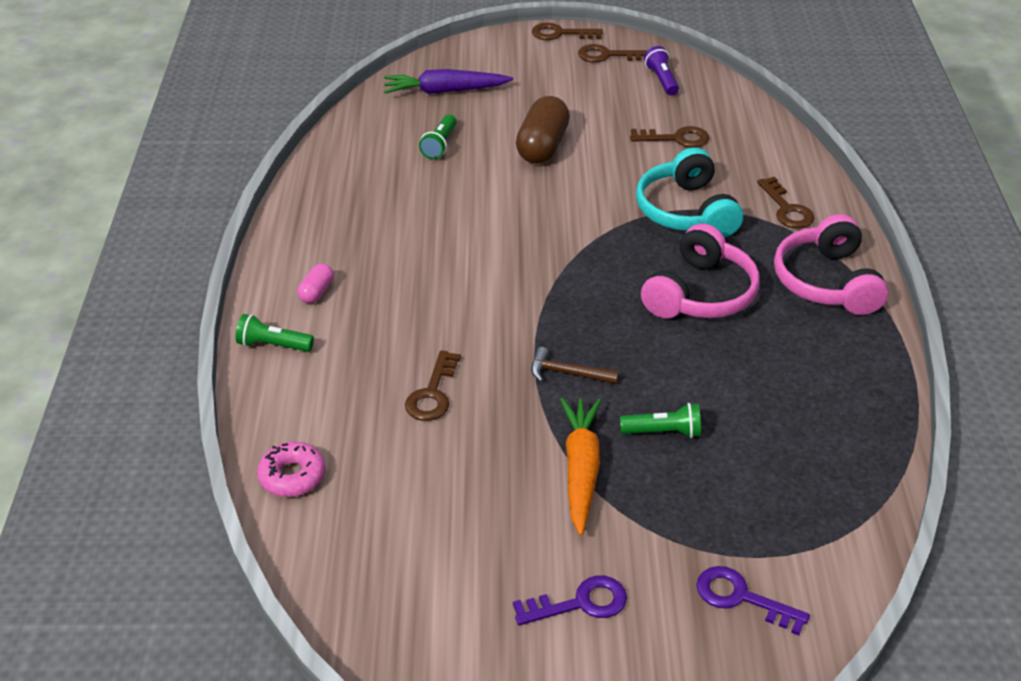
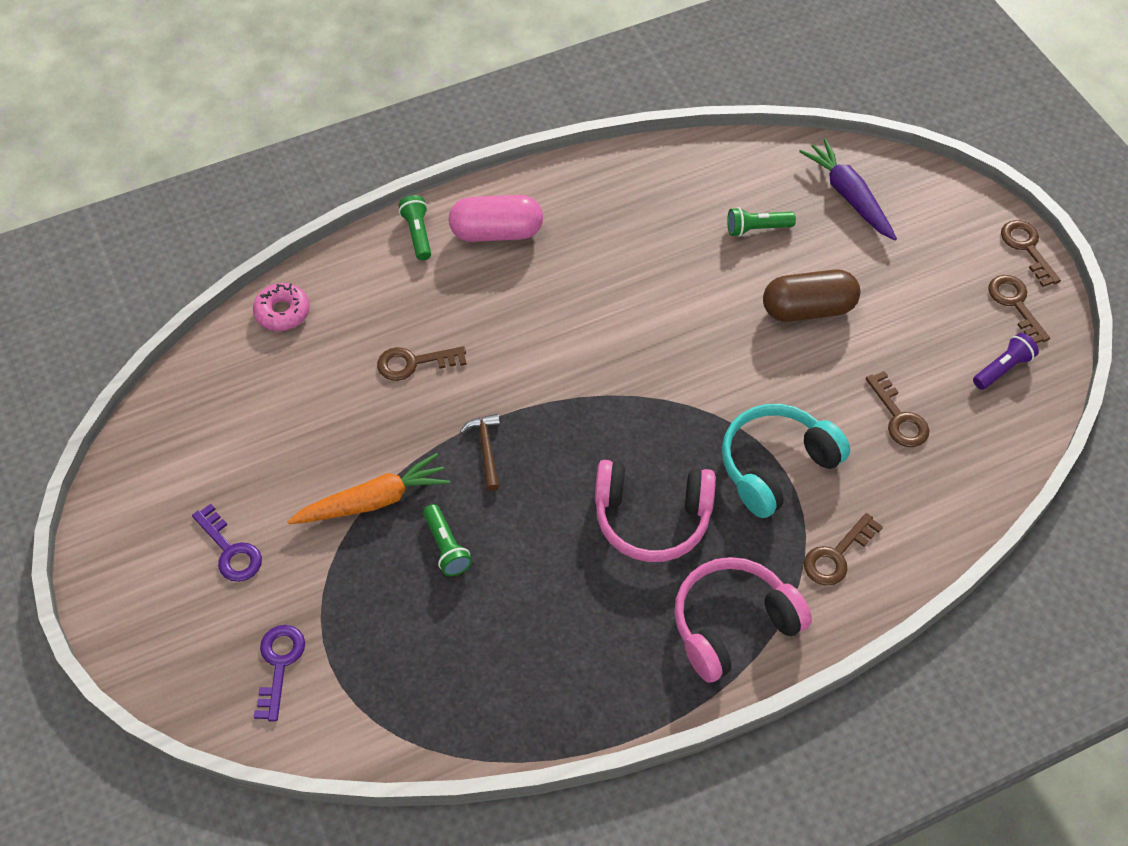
camera: 65 degrees right, 15 degrees up
pink capsule [297,263,334,303] -> pink capsule [449,195,543,242], size x2.00

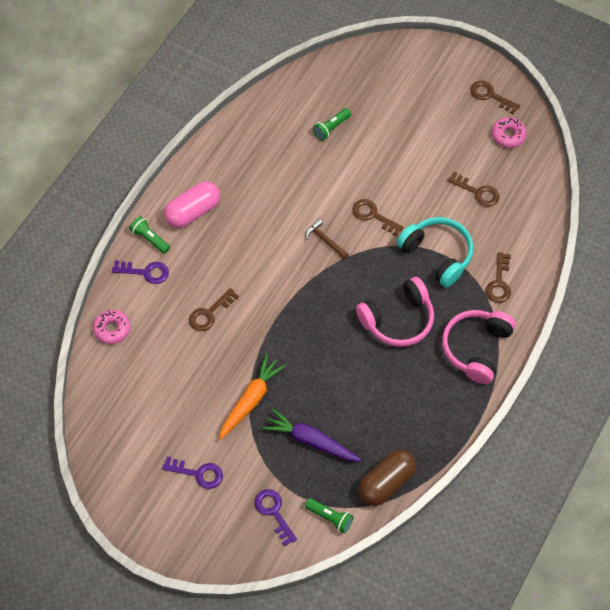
camera: 35 degrees left, 5 degrees up
green flashlight [423,504,472,576] -> green flashlight moved to [305,498,354,534]
brown hammer [460,414,500,491] -> brown hammer moved to [305,219,349,260]
turquoise headphones [722,404,850,518] -> turquoise headphones turned 120 degrees clockwise [397,217,473,287]
brown capsule [763,269,860,322] -> brown capsule moved to [358,450,416,506]
purple carrot [799,139,897,240] -> purple carrot moved to [262,409,362,461]
purple flashlight [973,333,1039,390] -> pink donut [492,117,527,148]
brown key [1001,220,1061,287] -> brown key moved to [352,199,404,236]
none -> purple key [112,260,169,284]

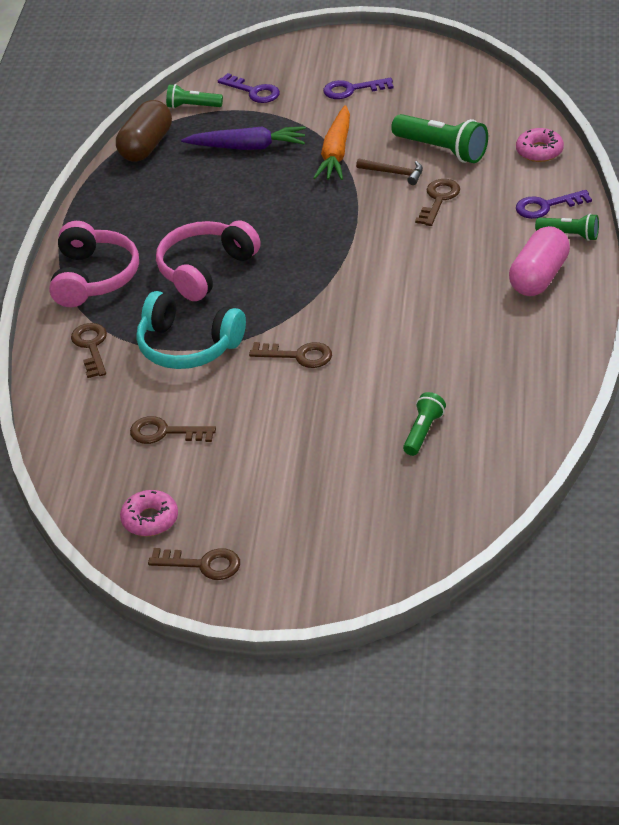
camera: 160 degrees right, 20 degrees down
brown hammer [305,219,349,260] -> brown hammer moved to [356,158,423,185]
none -> green flashlight [391,114,488,163]

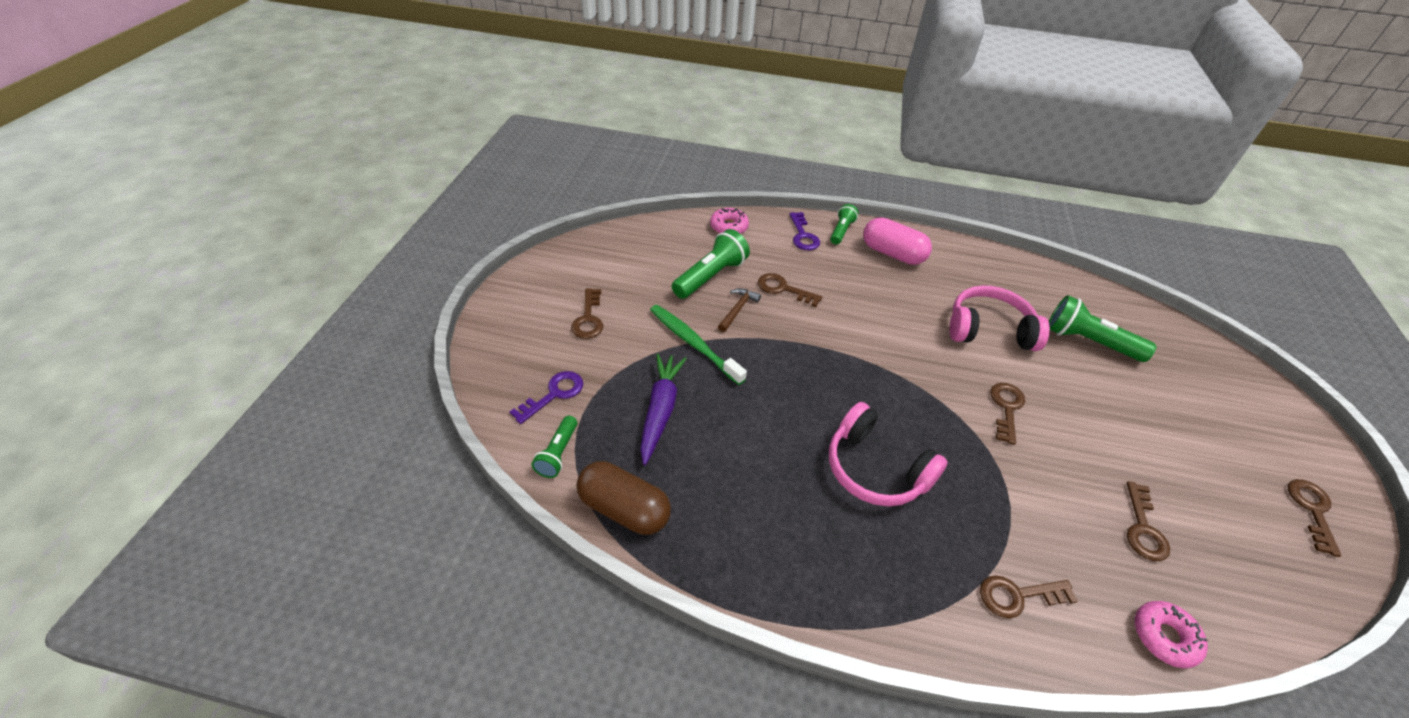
camera: 90 degrees left, 5 degrees up
pink headphones [49,221,139,307] -> pink headphones moved to [949,285,1050,351]
pink donut [120,490,178,536] -> pink donut moved to [1135,601,1208,668]
turquoise headphones [136,291,246,369] -> none
orange carrot [313,105,350,180] -> green toothbrush [650,305,747,385]
purple key [323,78,393,99] -> brown key [571,288,603,339]
green flashlight [403,392,446,456] -> green flashlight [1049,295,1157,362], size x1.69

